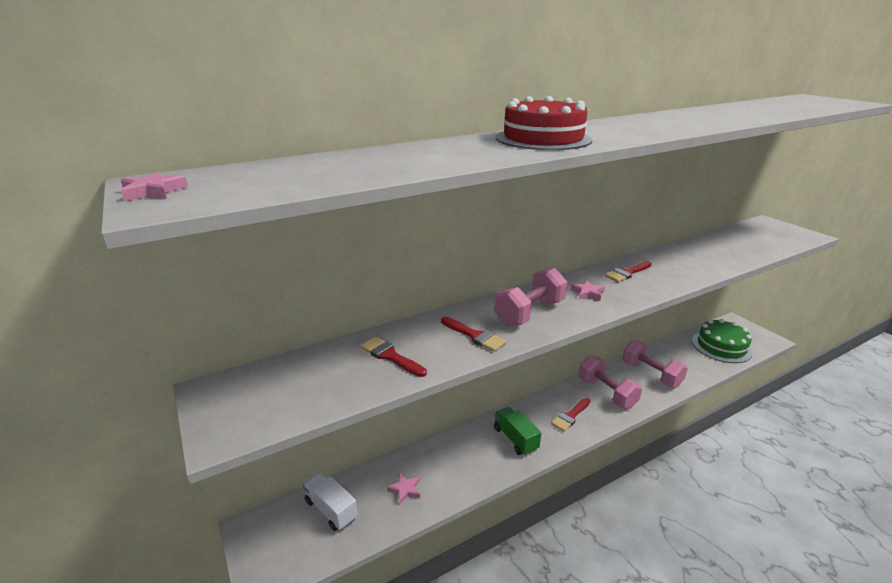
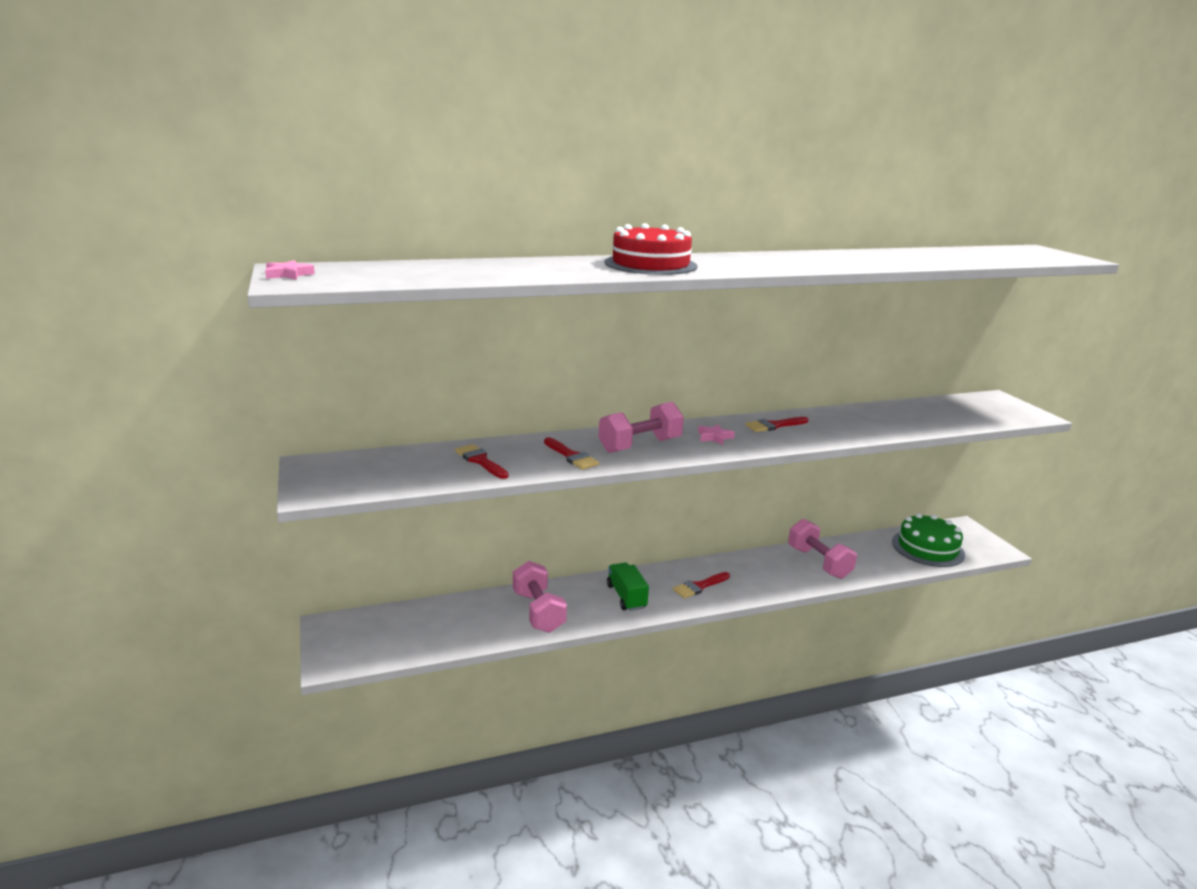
camera: 10 degrees right, 5 degrees down
white truck [303,473,358,531] -> none
pink star [387,473,420,505] -> none
pink dumbbell [579,356,642,409] -> pink dumbbell moved to [513,561,567,633]

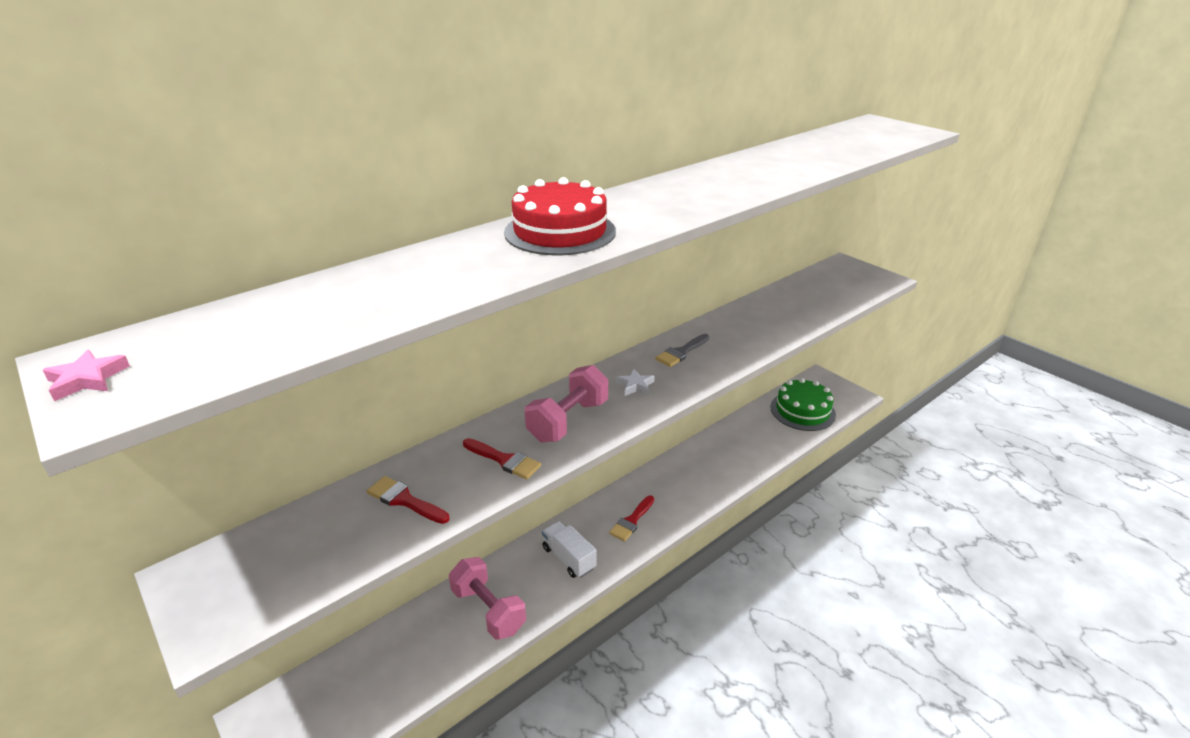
camera: 20 degrees left, 10 degrees up
green truck [607,562,649,611] -> white truck [542,521,596,578]
pink star [698,424,735,445] -> white star [615,369,655,396]
red brush [745,417,809,432] -> grey brush [655,334,710,367]
pink dumbbell [788,519,857,579] -> none

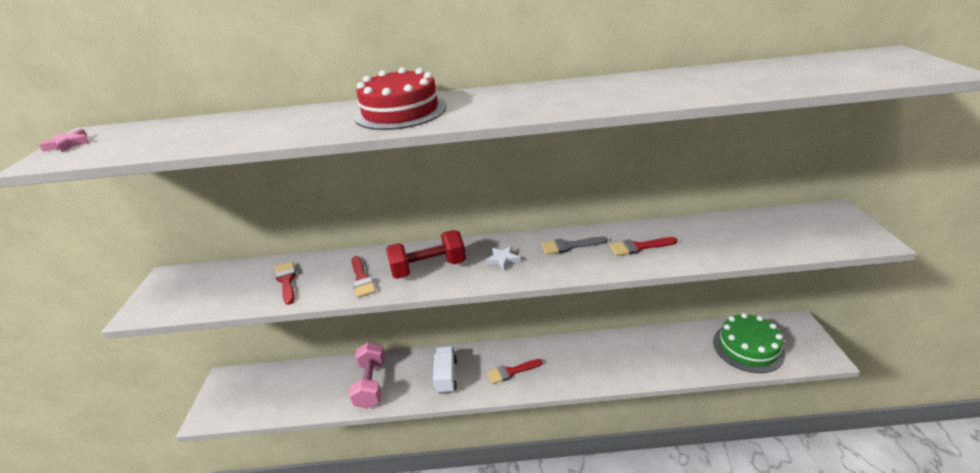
camera: 40 degrees right, 0 degrees up
pink dumbbell [525,365,608,443] -> red dumbbell [386,230,466,279]
none -> red brush [610,237,678,256]

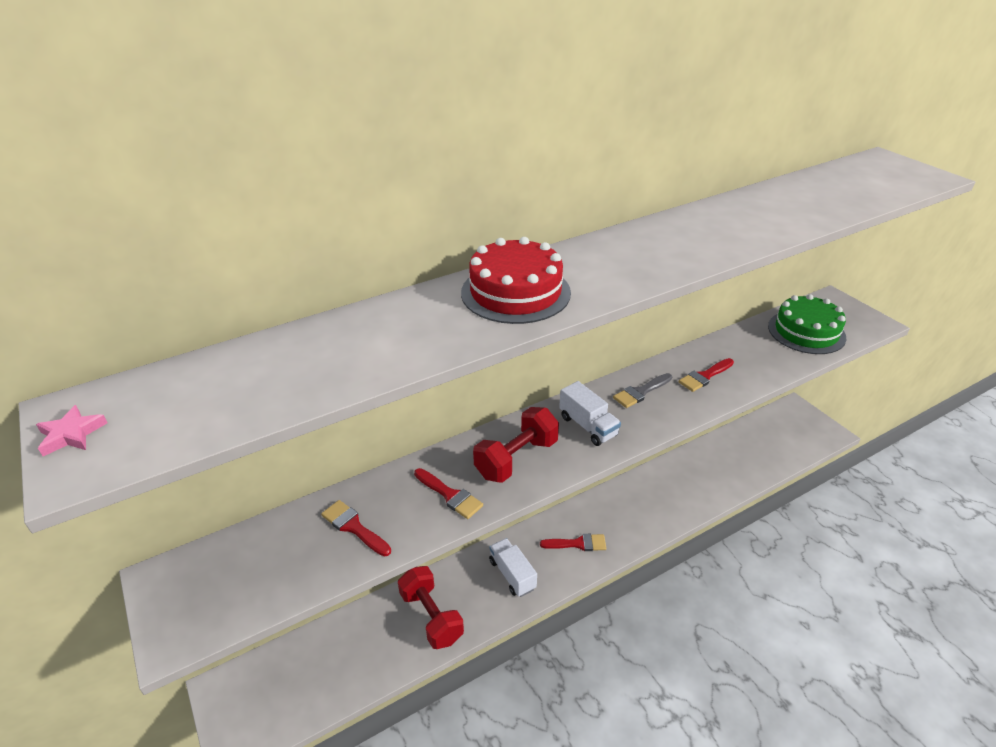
camera: 30 degrees left, 5 degrees up
pink dumbbell [349,342,386,409] -> red dumbbell [398,566,464,649]
white star [486,246,520,270] -> white truck [559,381,621,446]
red brush [487,359,543,384] -> red brush turned 135 degrees counterclockwise [540,534,606,551]
green cake [713,313,785,373] -> green cake moved to [768,294,846,354]

